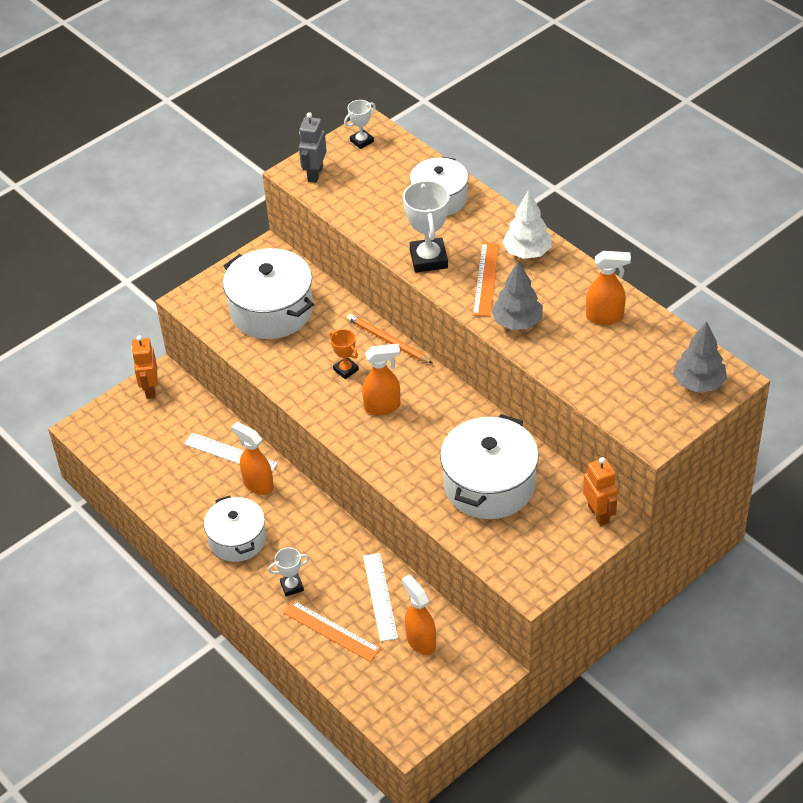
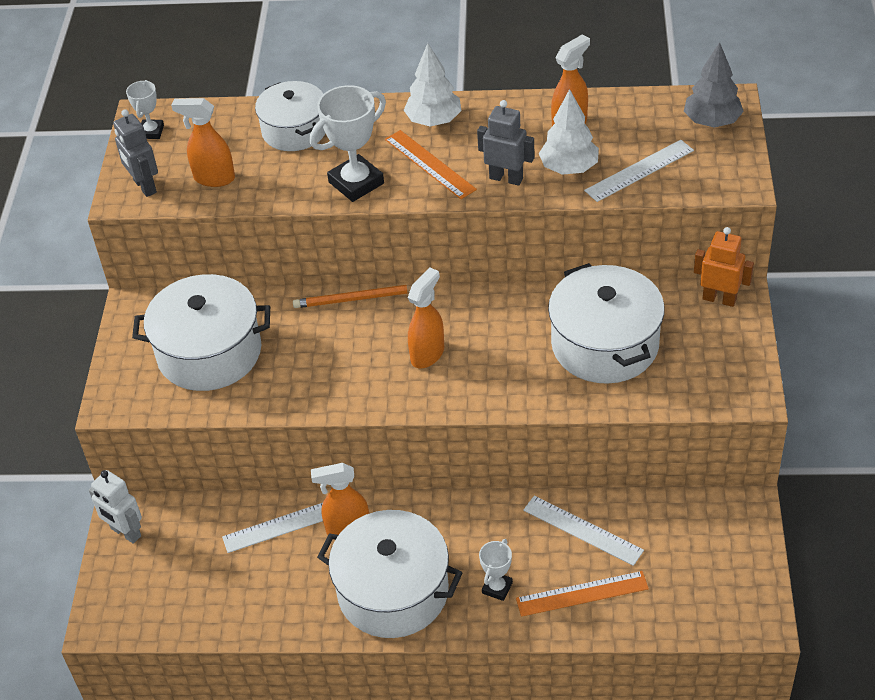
camera: 45 degrees left, 0 degrees up
orange robot [132,335,158,399] -> white robot [89,470,142,544]
white pot [204,495,266,562] -> white pot [317,510,462,638], size x1.53
orange trophy [330,329,359,379] -> none
orange spray bottle [402,575,436,655] -> orange spray bottle moved to [171,98,235,187]
white trophy [403,179,450,273] -> white trophy turned 75 degrees counterclockwise [310,85,386,202]
grey tree [491,261,543,330] -> grey robot [477,100,535,186]
none -> white tree [539,89,599,175]
none -> white ruler [584,140,694,202]

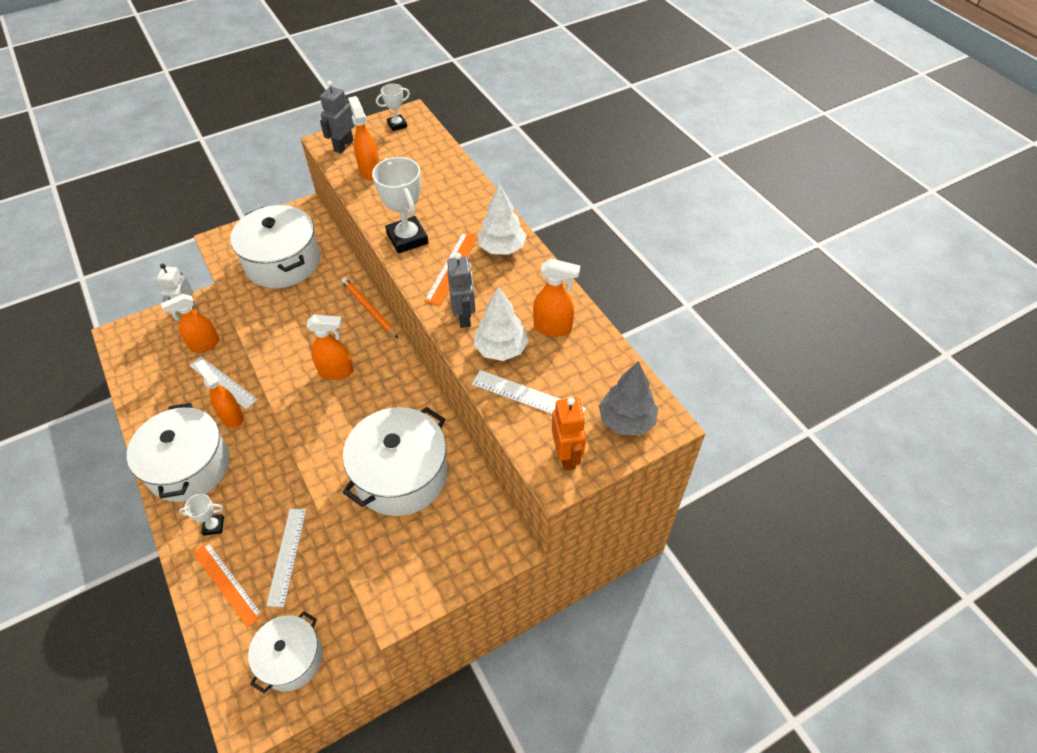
camera: 55 degrees right, 5 degrees up
white pot [255,81,325,151] -> white pot moved to [248,611,322,693]
white trophy [310,85,386,202] -> white trophy turned 45 degrees clockwise [372,157,429,254]
orange robot [694,227,754,307] -> orange robot moved to [552,397,586,471]
none -> orange spray bottle [161,294,219,352]

